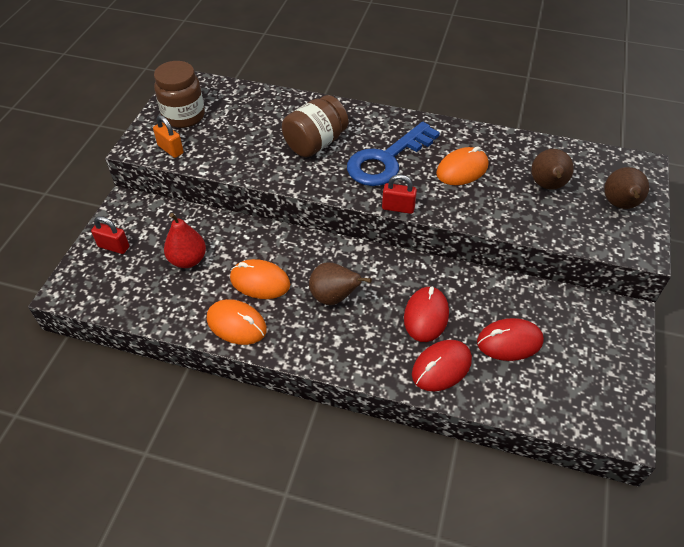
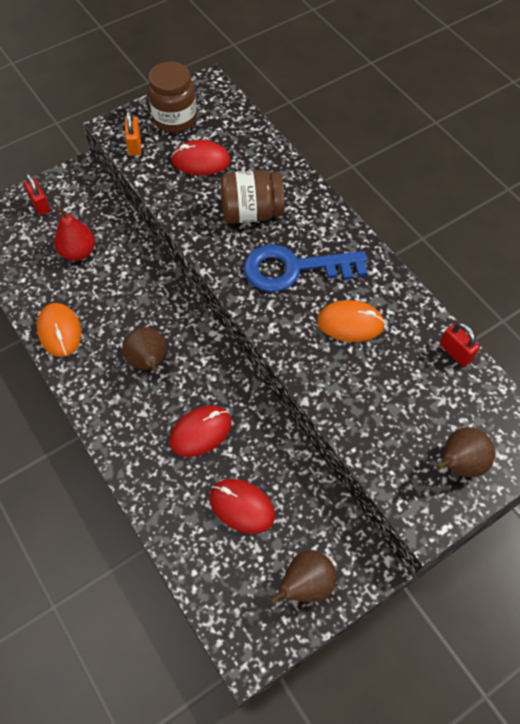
camera: 40 degrees right, 10 degrees up
orange mouse [230,259,290,299] -> none
red padlock [382,175,417,214] -> red padlock moved to [440,322,480,367]
red mouse [412,340,472,391] -> red mouse moved to [171,140,230,175]
brown pear [531,149,574,190] -> brown pear moved to [269,550,336,605]

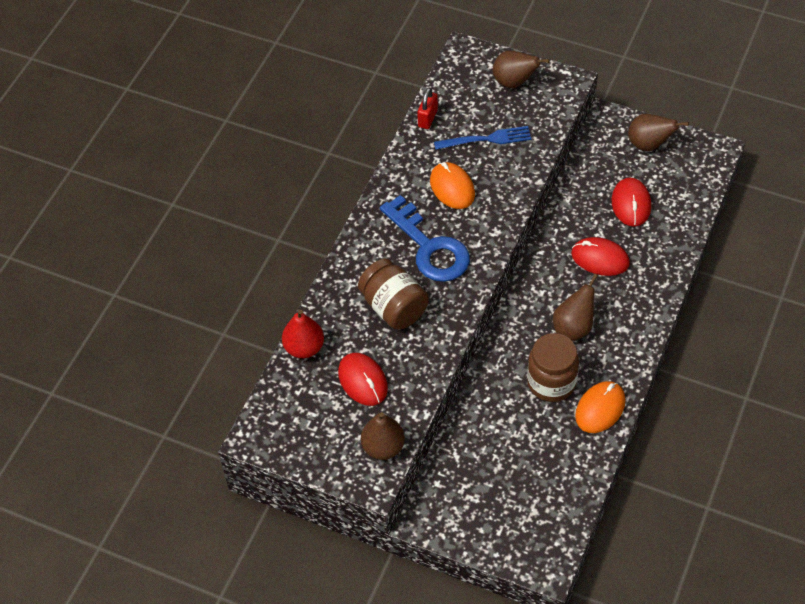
camera: 120 degrees left, 5 degrees down
red padlock [24,173,50,215] -> none
red pear [54,207,95,261] -> red pear moved to [282,310,324,358]
orange padlock [125,110,141,156] -> brown pear [361,412,405,460]
brown jar [148,61,197,133] -> brown jar moved to [527,333,579,402]
none -> blue fork [434,126,531,150]

